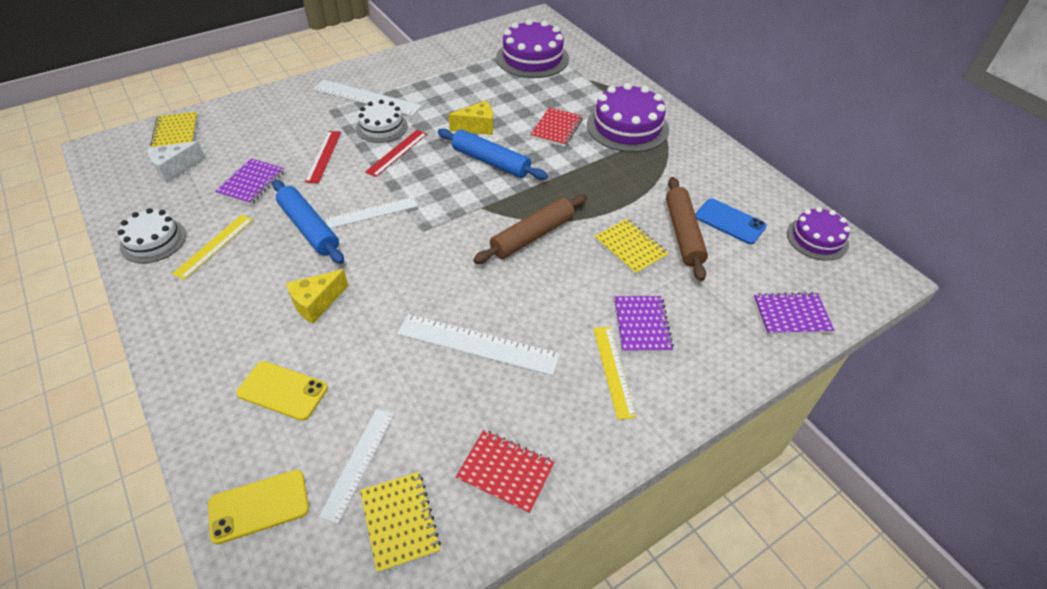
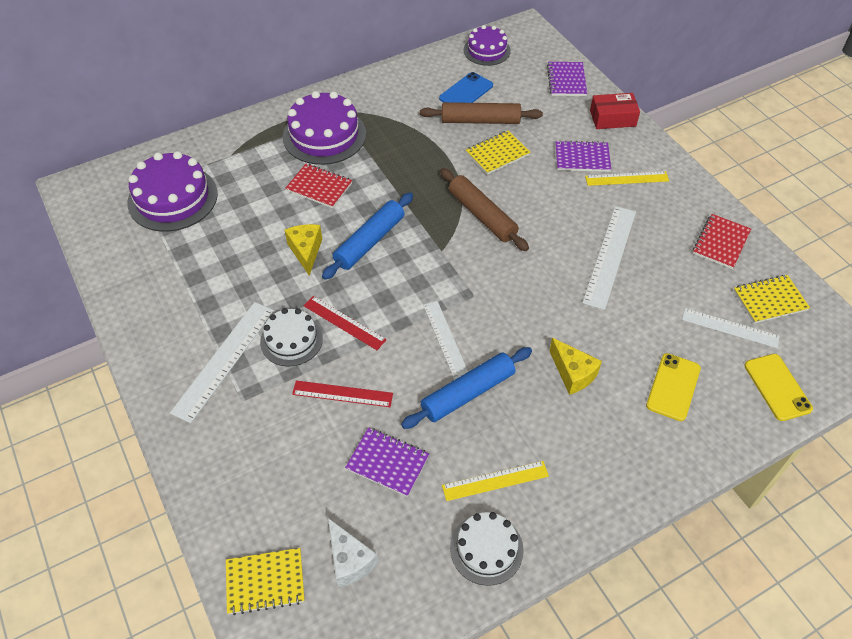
camera: 85 degrees left, 5 degrees up
yellow ruler [172,215,253,280] -> yellow ruler turned 45 degrees counterclockwise [442,461,549,501]
none -> red box [590,93,640,129]

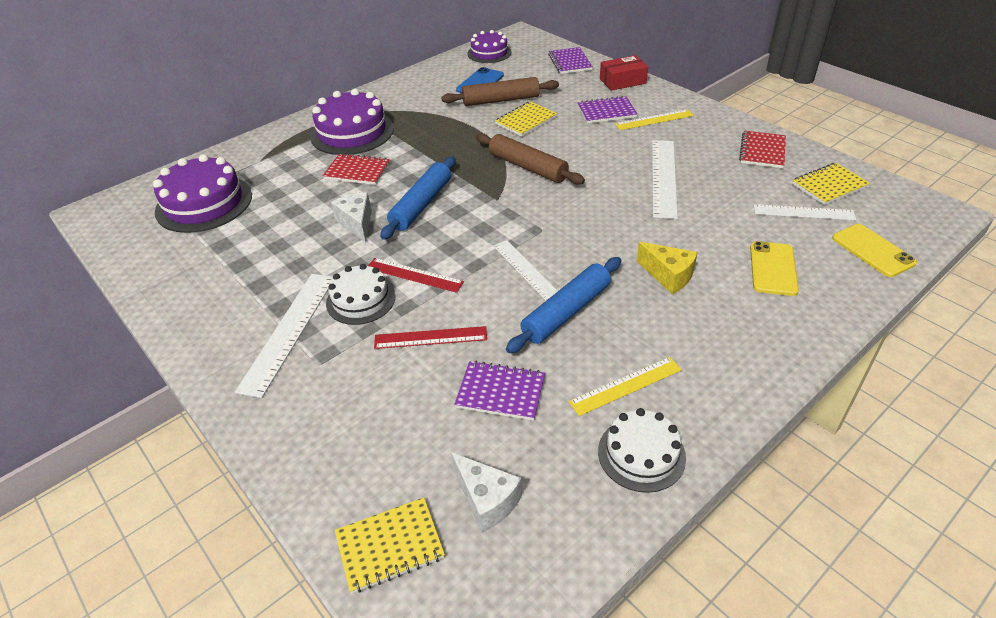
camera: 10 degrees left, 10 degrees down
yellow cheese [285,224,322,276] -> white cheese [331,192,372,242]

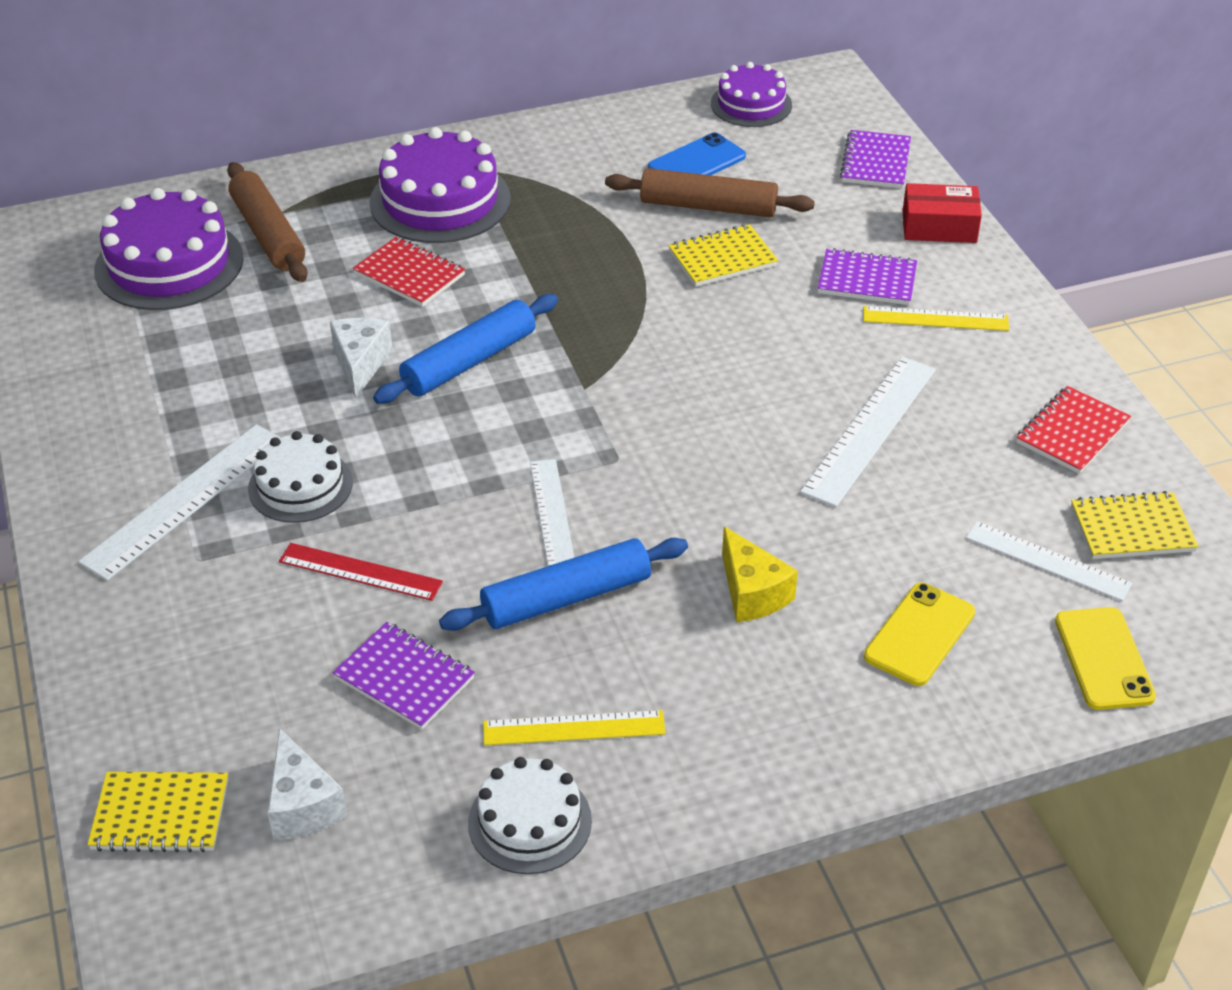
camera: 20 degrees right, 0 degrees up
red ruler [368,258,464,293] -> none
brown rolling pin [476,133,585,185] -> brown rolling pin moved to [227,162,308,282]

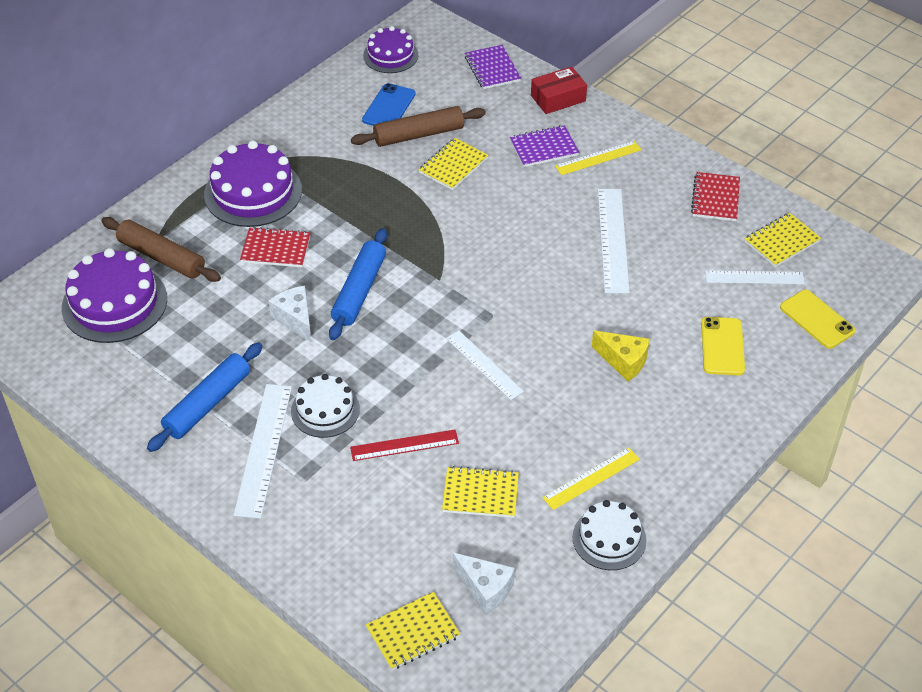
camera: 30 degrees left, 5 degrees up
purple notebook [333,622,475,730] -> yellow notebook [442,466,519,518]
blue rolling pin [439,538,688,631] -> blue rolling pin moved to [147,342,263,452]

